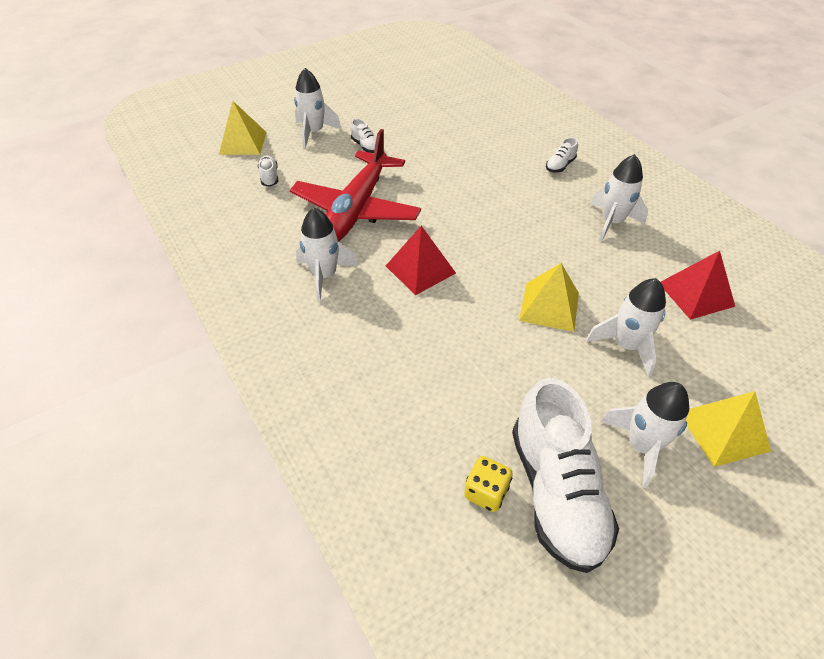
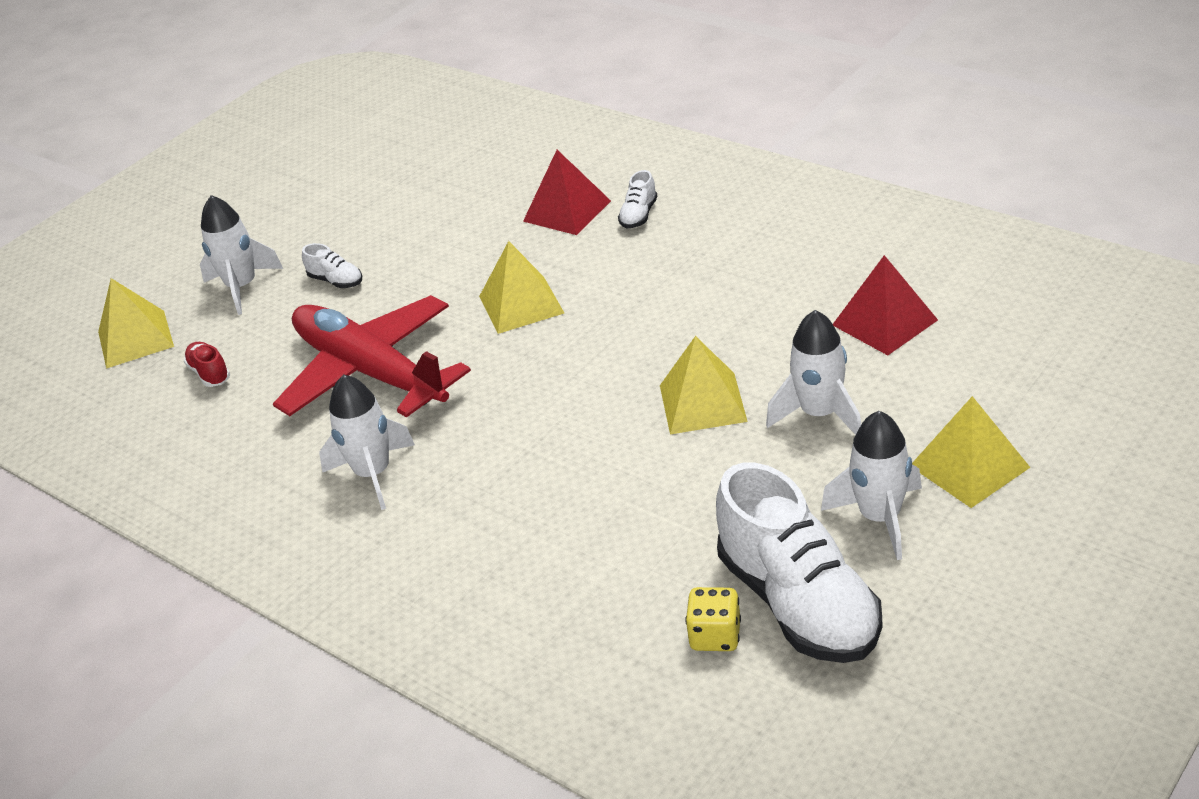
camera: 15 degrees left, 10 degrees down
white shoe [258,156,278,186] -> red shoe [184,342,230,387]
red plane [290,129,421,242] -> red plane turned 135 degrees clockwise [273,295,471,418]
red pyramid [386,226,456,295] -> red pyramid moved to [523,150,611,235]
white rocket [590,154,648,242] -> none
none -> yellow pyramid [479,241,564,334]

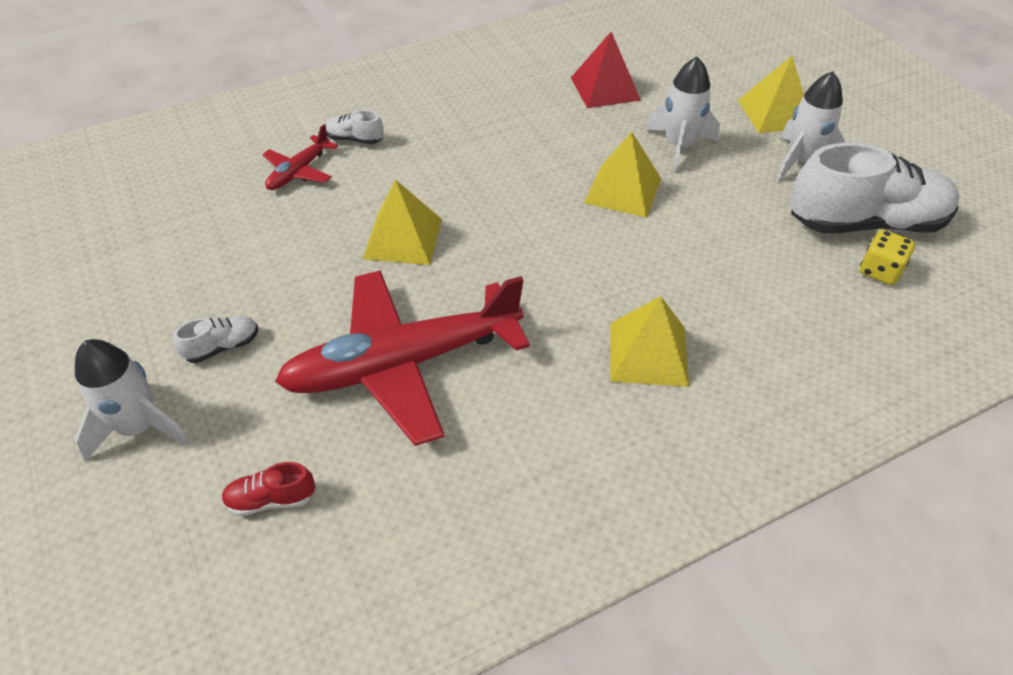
camera: 70 degrees left, 10 degrees up
yellow pyramid [98,278,174,369] -> yellow pyramid moved to [610,296,689,387]
white rocket [319,374,415,510] -> none
red pyramid [523,150,611,235] -> red plane [262,124,338,190]
white shoe [618,170,658,228] -> white shoe turned 150 degrees clockwise [325,110,384,144]

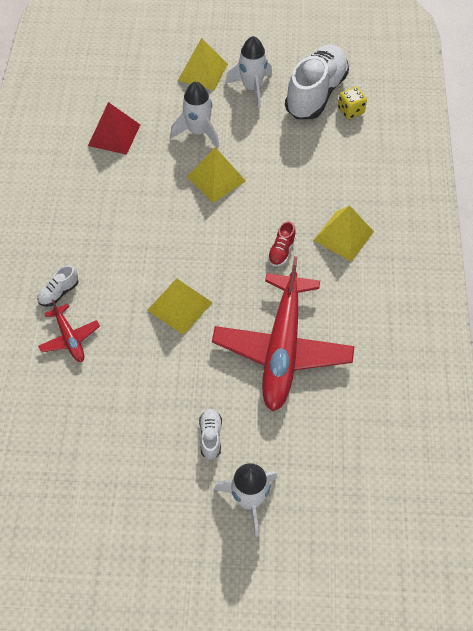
camera: 60 degrees left, 10 degrees up
red shoe [222,462,315,516] -> red shoe moved to [267,221,296,267]

